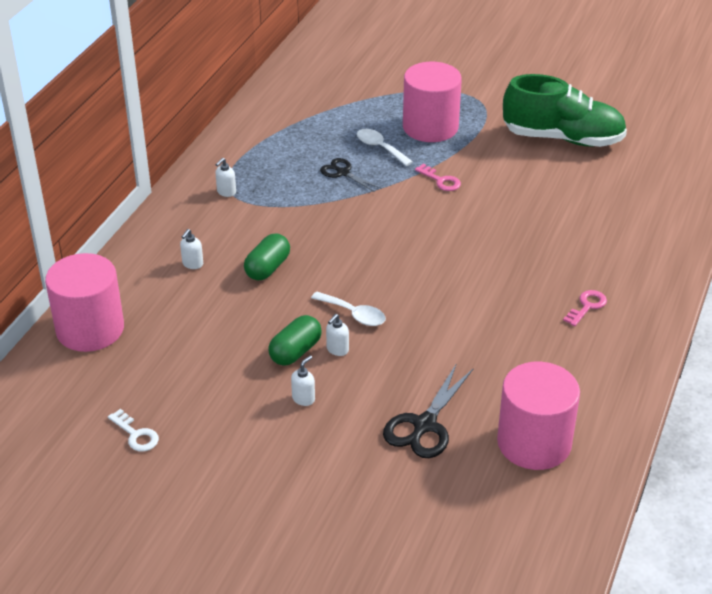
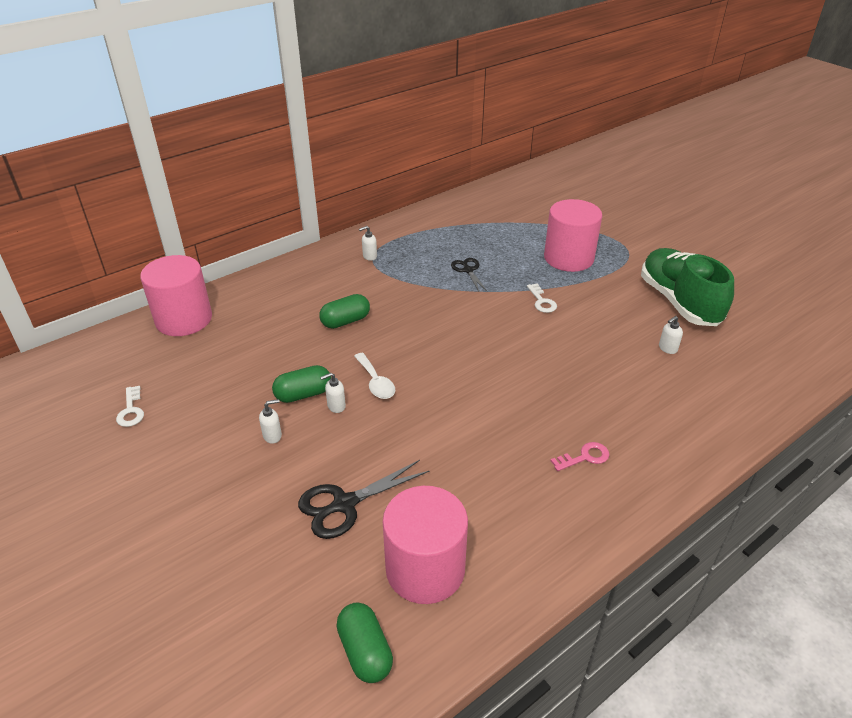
camera: 30 degrees right, 0 degrees up
white soap dispenser [180,229,203,269] -> white soap dispenser moved to [659,316,683,354]
white spoon [357,129,413,166] -> none
pink key [415,164,461,191] -> white key [527,283,557,313]
green shoe [503,74,627,147] -> green shoe turned 150 degrees counterclockwise [641,248,734,326]
none -> green capsule [337,602,393,683]

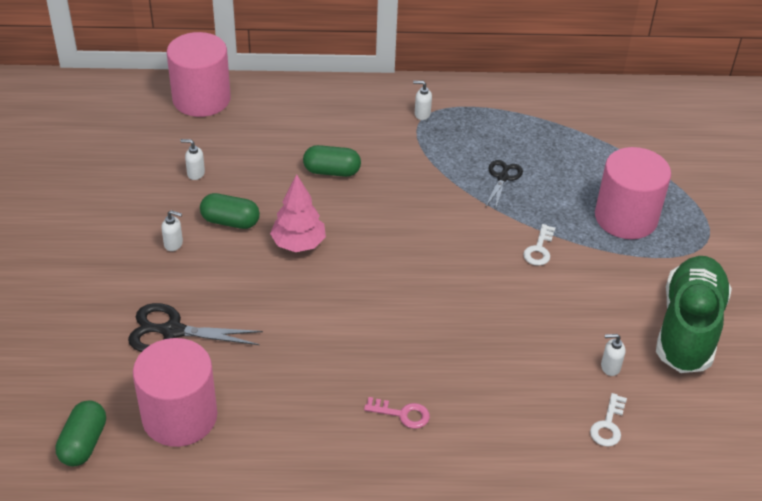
camera: 35 degrees right, 5 degrees up
white key [116,386,144,427] -> white key moved to [590,393,627,446]
white soap dispenser [320,373,346,413] -> white soap dispenser moved to [180,139,205,180]
white spoon [354,353,396,399] -> pink tree [270,174,326,252]

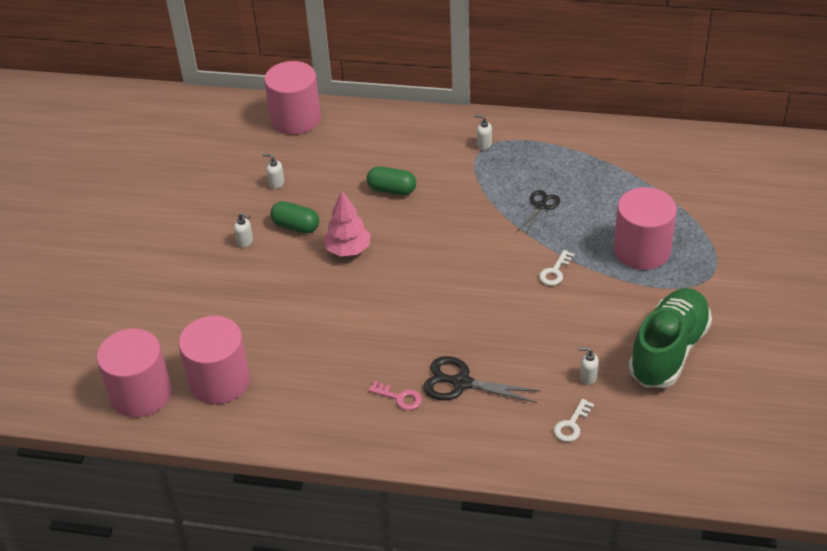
camera: 15 degrees right, 0 degrees up
green capsule [55,400,106,467] -> pink cylinder [97,329,172,418]
black scissors [128,303,263,352] -> black scissors moved to [423,356,541,403]

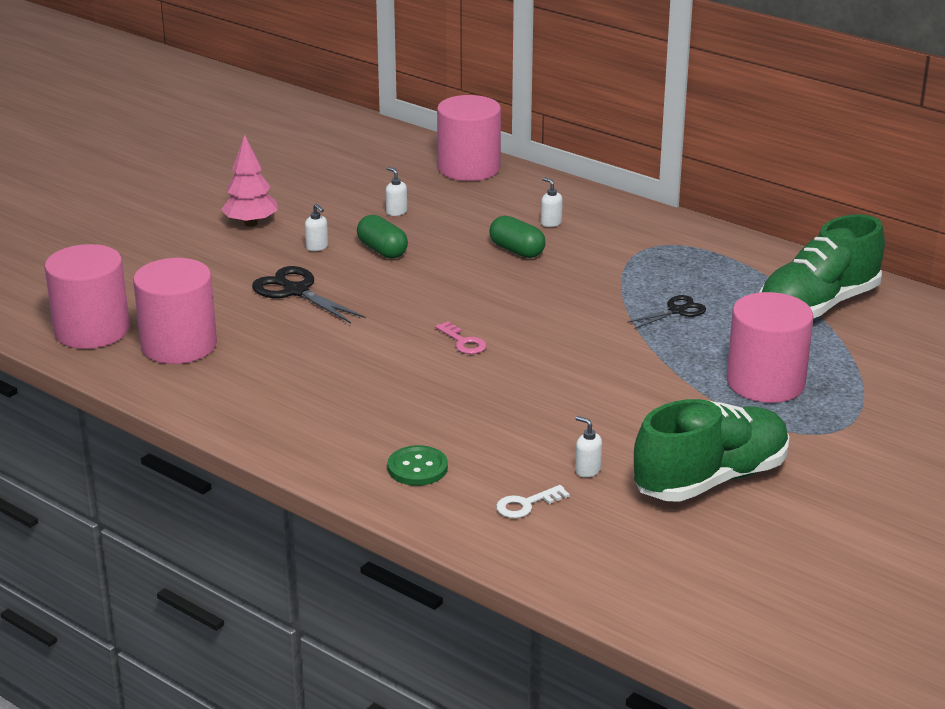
camera: 25 degrees right, 15 degrees down
pink tree [323,191,371,256] -> pink tree moved to [221,135,278,227]
pink key [369,381,422,410] -> pink key moved to [435,321,487,354]
black scissors [423,356,541,403] -> black scissors moved to [252,266,366,323]
white soap dispenser [474,115,492,150] -> white soap dispenser moved to [541,177,563,227]
white key [539,250,575,286] -> none
none -> green button [388,445,448,486]
none -> green shoe [759,214,885,319]

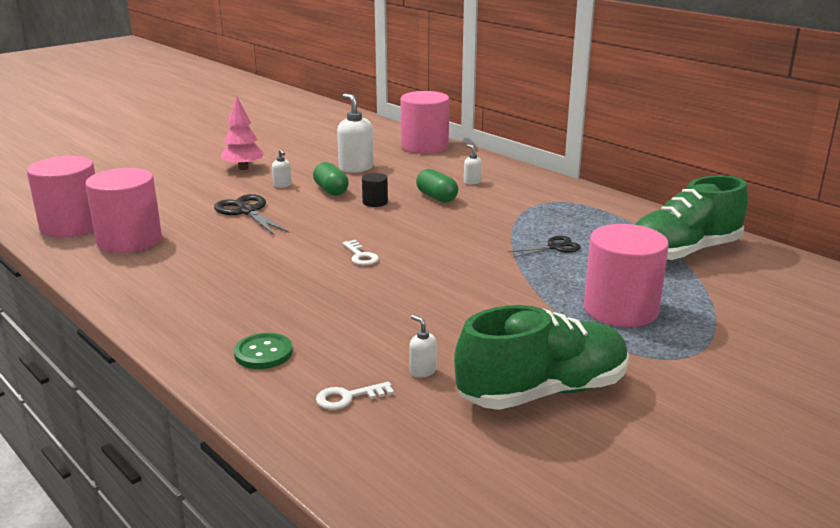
camera: 10 degrees right, 5 degrees down
white soap dispenser [386,167,407,216] -> white soap dispenser [337,93,374,173], size x2.03
pink key [435,321,487,354] -> white key [343,240,379,266]
none -> black cylinder [362,173,388,207]

